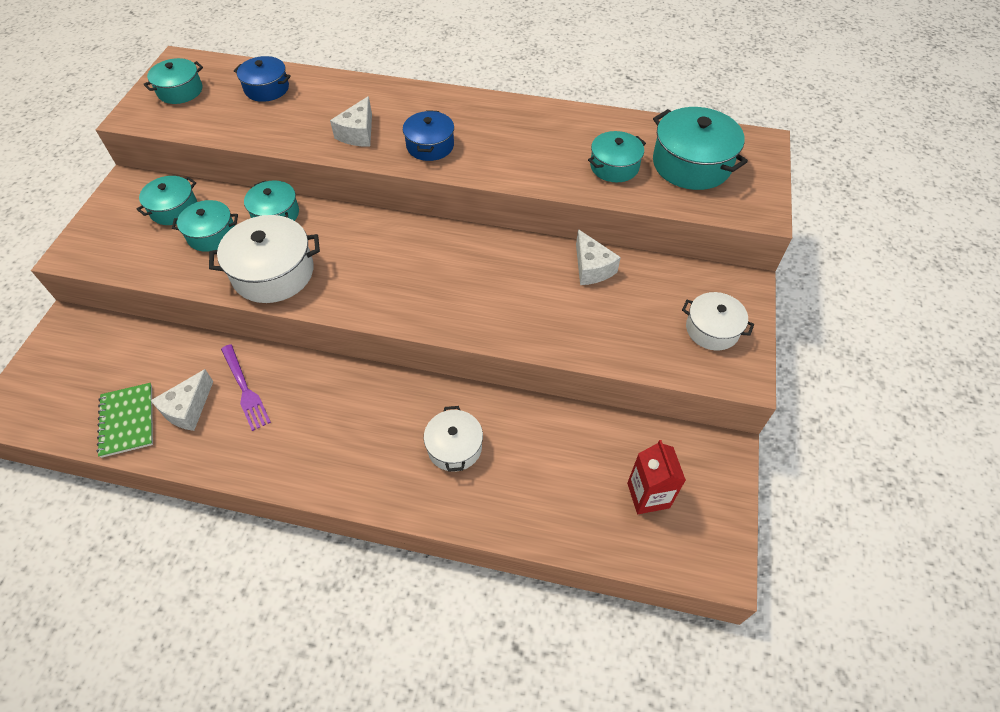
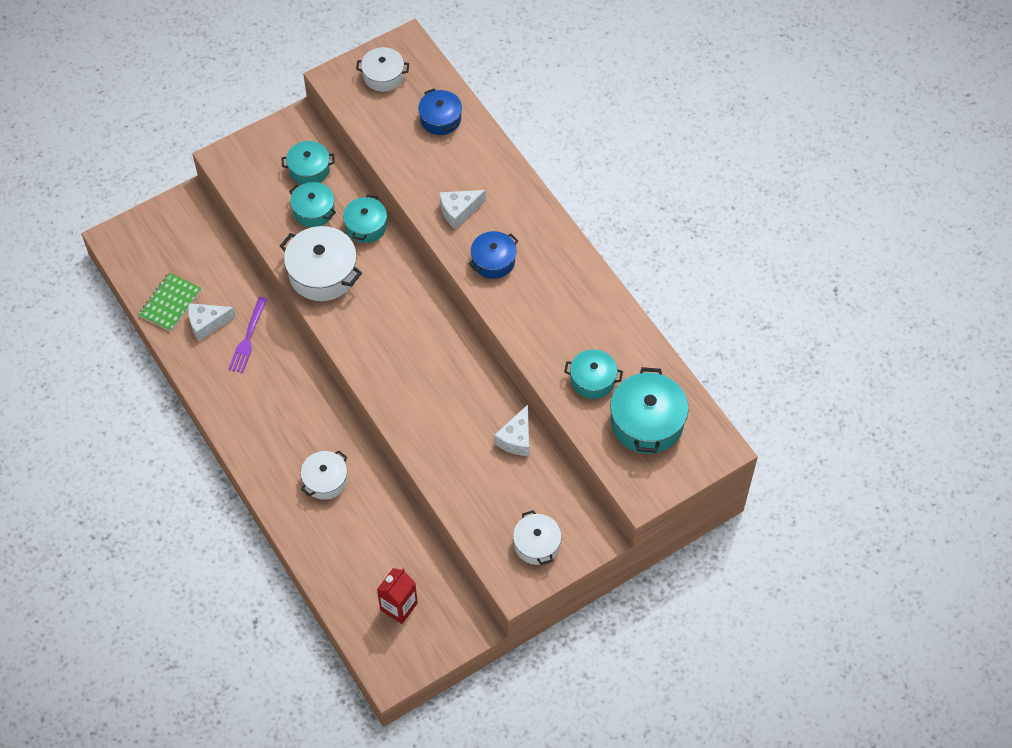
camera: 45 degrees right, 5 degrees up
turquoise pot [144,58,203,104] -> white pot [356,47,409,92]

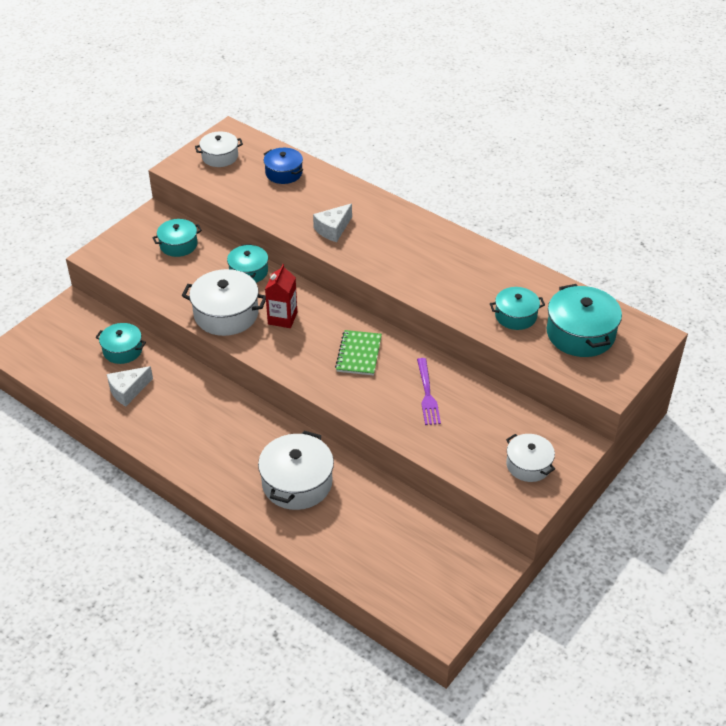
camera: 20 degrees left, 15 degrees down
green notebook [138,273,201,331] -> green notebook moved to [335,330,382,376]
purple fork [228,297,267,373] -> purple fork moved to [417,358,441,425]
turquoise pot [289,182,336,227] -> turquoise pot moved to [95,323,146,364]
white pot [301,450,347,500] -> white pot [258,431,334,510], size x1.61
red carton [377,568,418,624] -> red carton moved to [265,264,297,328]
blue pot [469,231,518,279] -> none
white cheese [494,405,529,456] -> none

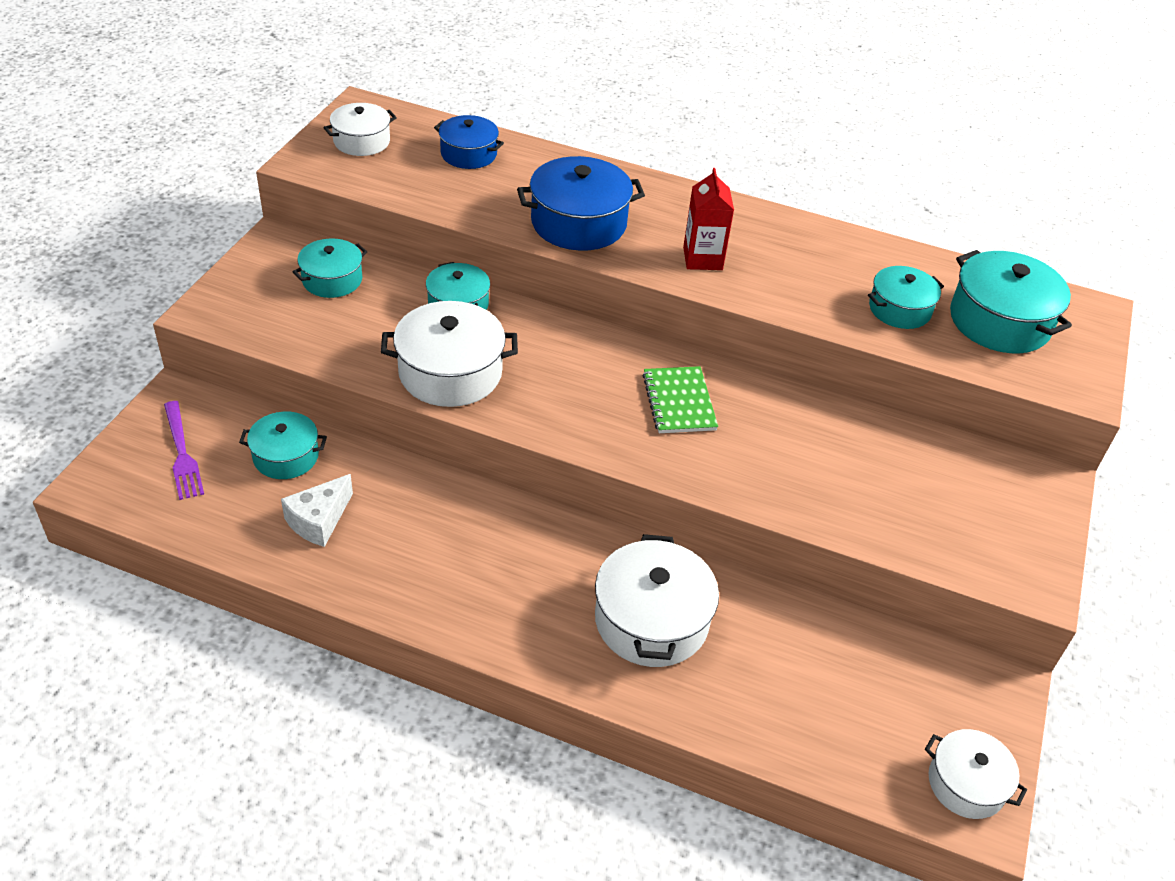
camera: 20 degrees left, 0 degrees up
red carton [265,264,297,328] -> red carton moved to [683,168,734,270]
white cheese [313,204,352,242] -> blue pot [517,156,645,251]
purple fork [417,358,441,425] -> purple fork moved to [164,401,204,500]
white pot [506,434,555,482] -> white pot moved to [925,729,1027,819]

